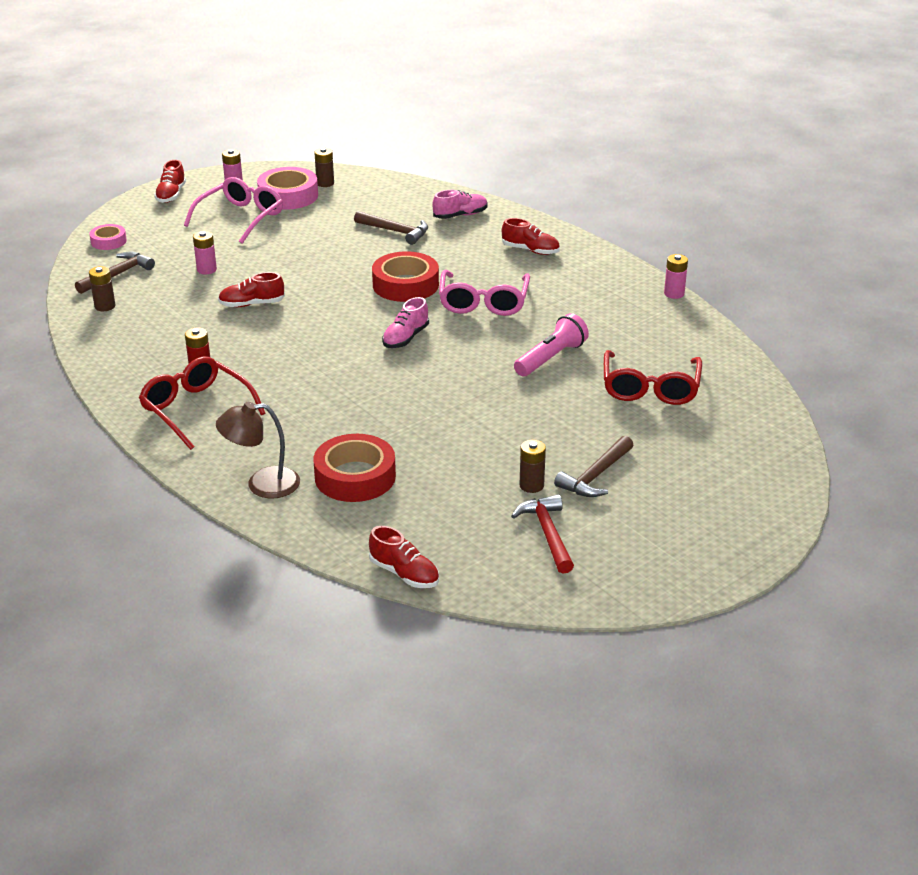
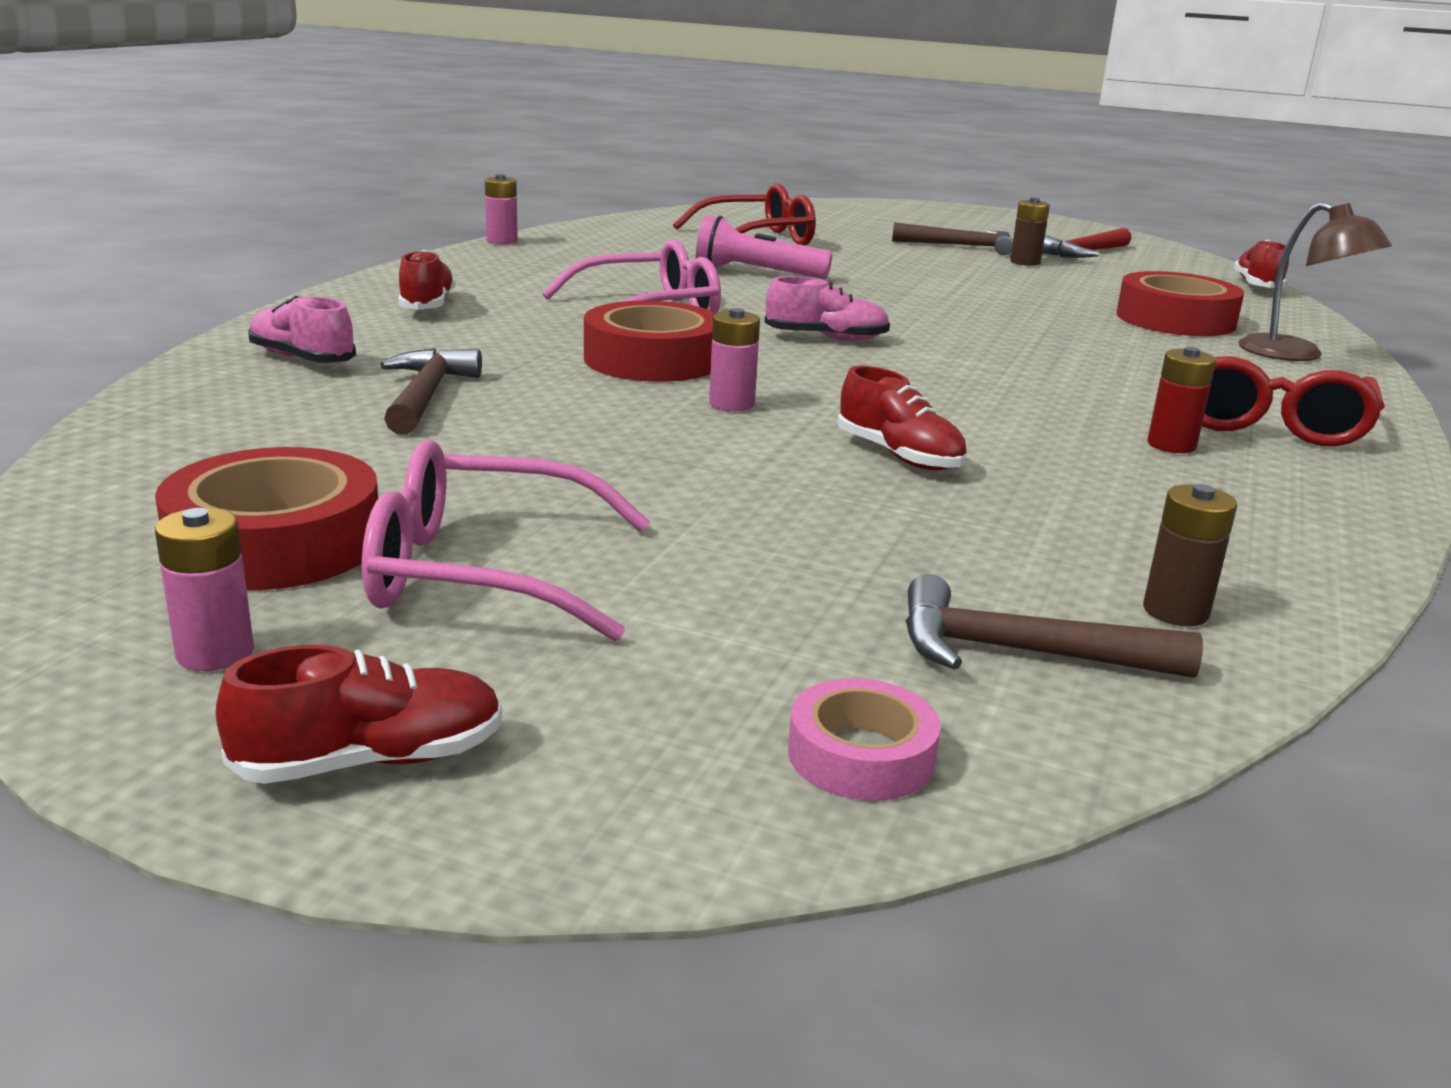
camera: 120 degrees left, 10 degrees down
pink battery [193,231,217,274] -> pink battery moved to [709,308,760,411]
pink tape [257,167,318,210] -> red tape [155,447,378,590]
brown battery [314,148,334,187] -> none

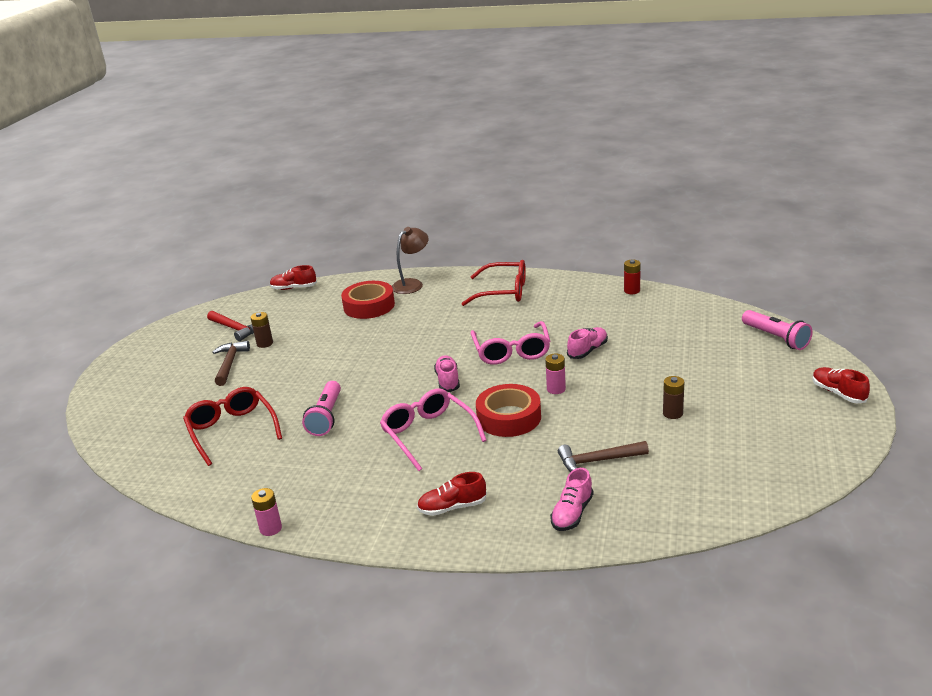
camera: 95 degrees left, 5 degrees up
red tape [155,447,378,590] -> none
pink battery [155,508,254,671] -> none
pink glasses [362,440,650,642] -> pink glasses moved to [470,321,550,365]
pink tape [788,678,941,801] -> pink flashlight [742,310,813,350]
red shoe [837,366,967,471] -> pink shoe [567,327,608,359]
brown hammer [905,574,1203,678] -> none
brown battery [1143,484,1237,626] -> brown battery moved to [663,376,684,419]
red battery [1147,347,1216,453] -> red battery moved to [624,260,641,294]

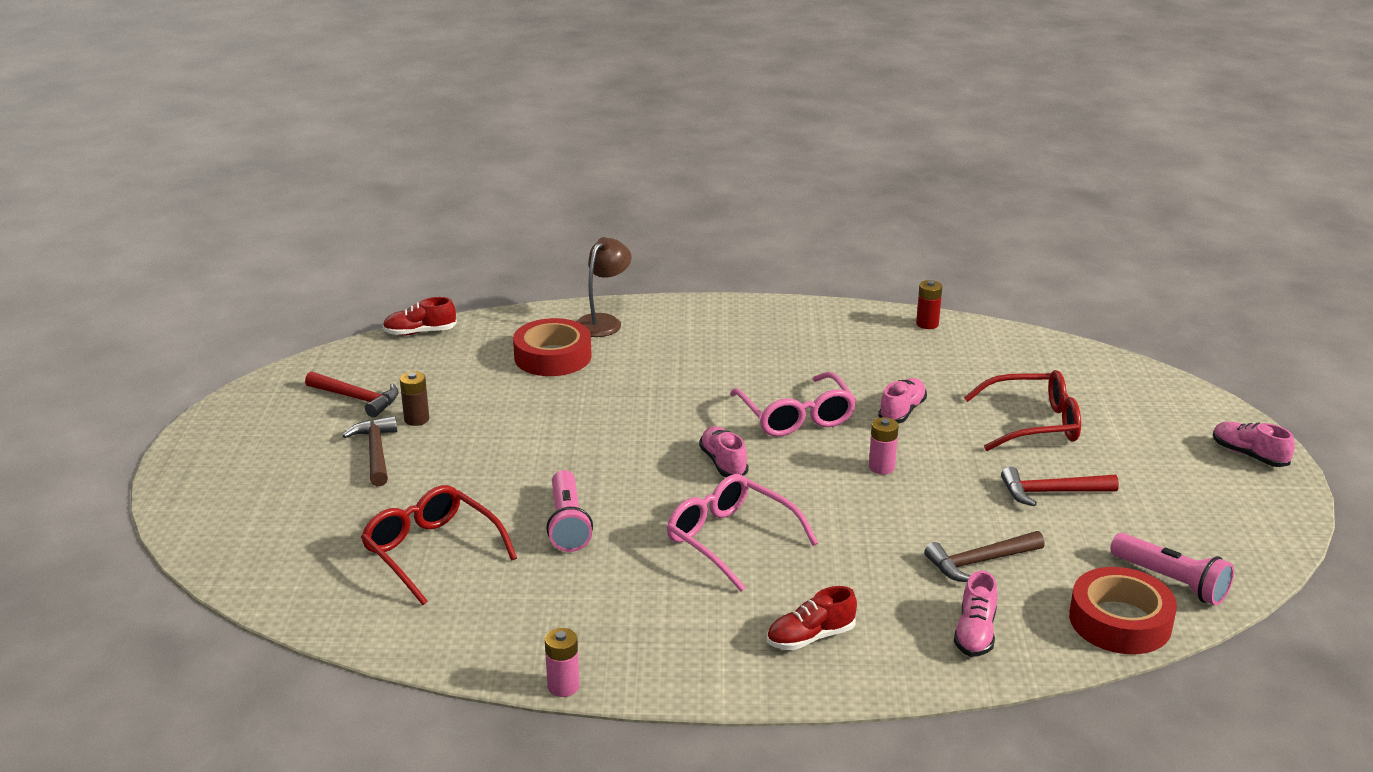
camera: 15 degrees left, 0 degrees up
red glasses [461,260,526,306] -> red glasses moved to [964,370,1081,451]
red tape [476,384,541,437] -> red tape moved to [1069,567,1177,654]
brown battery [663,376,684,419] -> red hammer [1001,467,1119,506]
pink flashlight [742,310,813,350] -> pink flashlight moved to [1110,533,1234,605]
red shoe [813,367,870,403] -> pink shoe [1213,422,1295,467]

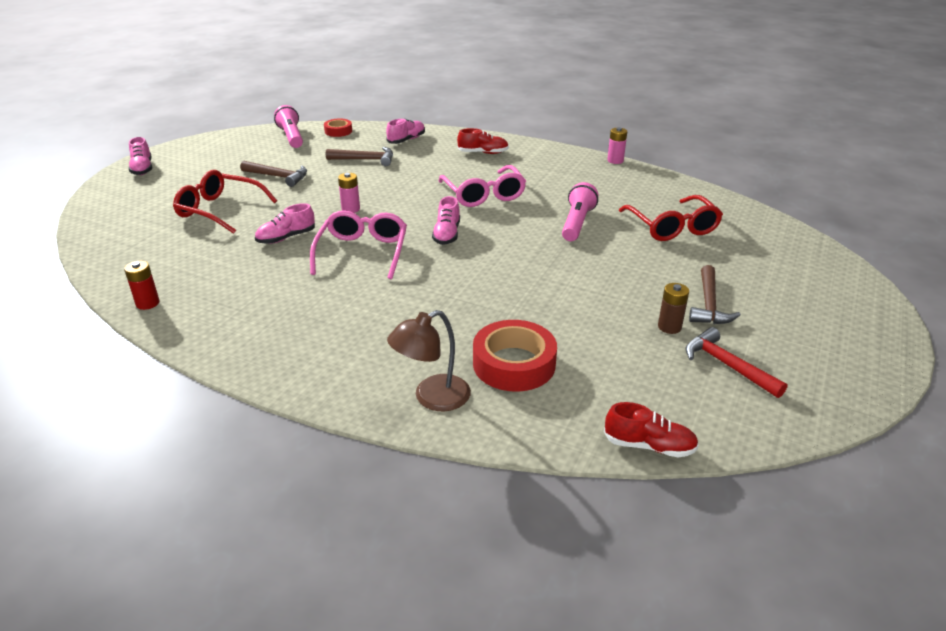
camera: 155 degrees left, 5 degrees up
red hammer [1001,467,1119,506] -> brown hammer [240,161,307,187]
red tape [1069,567,1177,654] -> red tape [324,118,352,137], size x0.56

